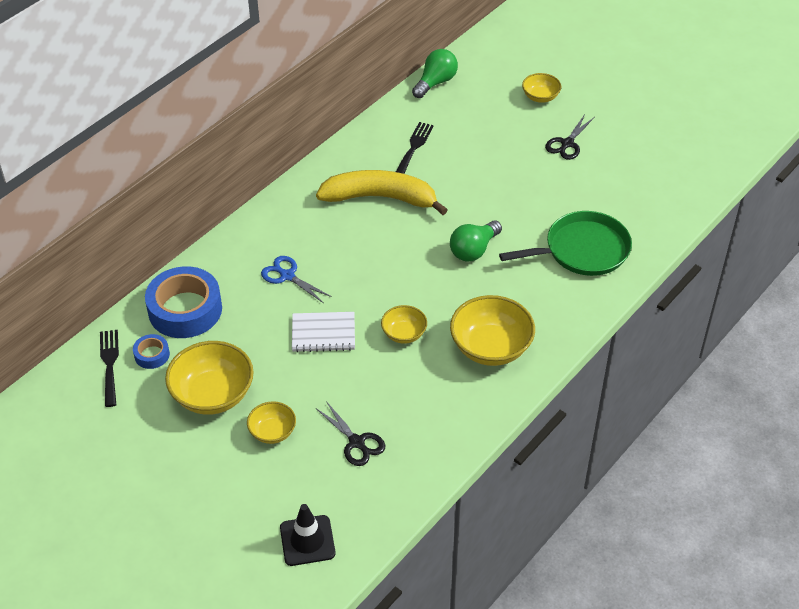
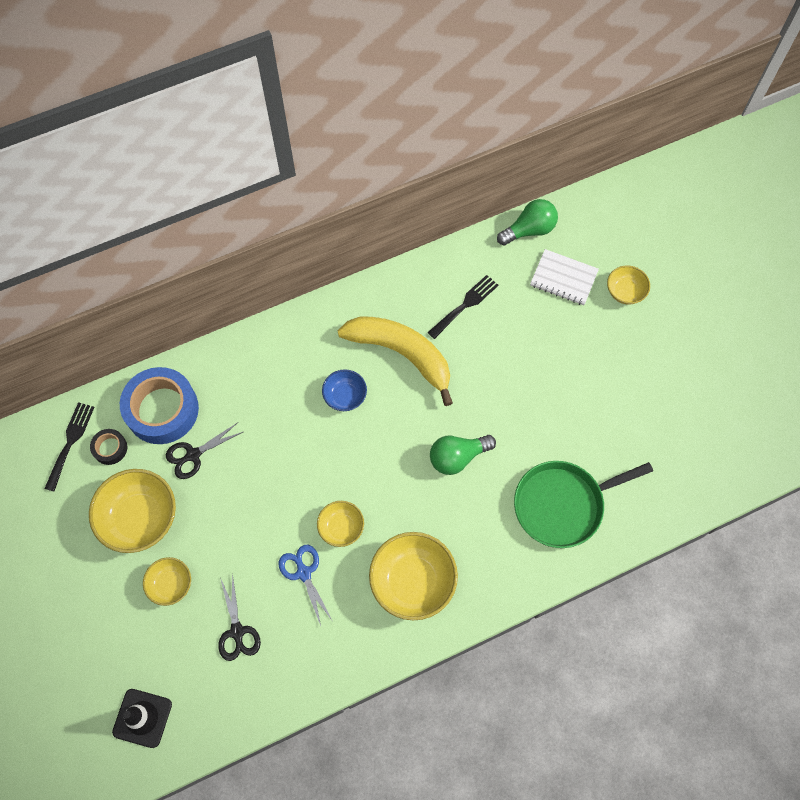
camera: 25 degrees right, 20 degrees up
blue tape [133,334,170,369] -> black tape [90,429,127,465]
blue scissors [261,256,332,303] -> blue scissors moved to [279,545,332,626]
white notebook [292,312,355,352] -> white notebook moved to [530,249,599,305]
green pan [499,211,632,276] -> green pan turned 150 degrees clockwise [514,461,653,548]
black scissors [545,114,595,160] -> black scissors moved to [166,423,243,479]
none -> blue bowl [322,369,367,411]

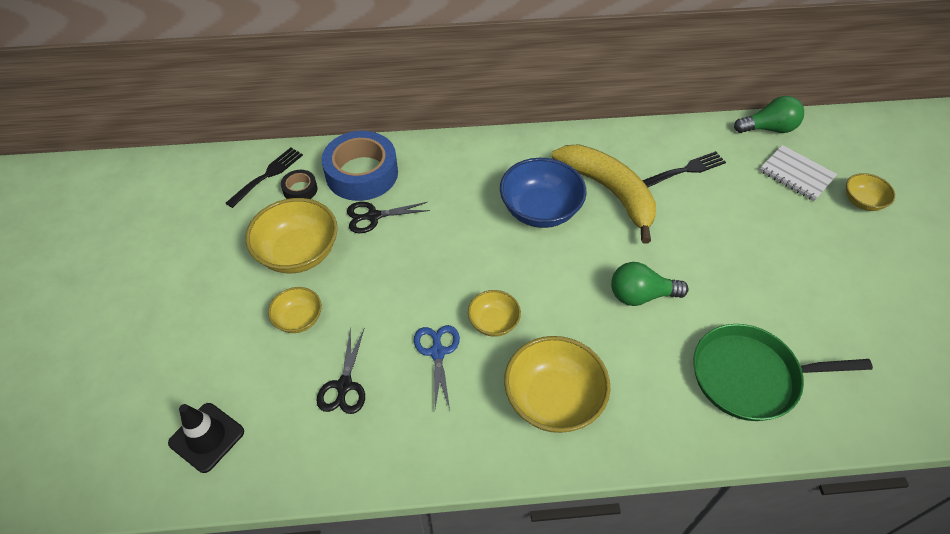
camera: 20 degrees right, 15 degrees down
blue bowl [322,369,367,411] -> blue bowl [500,158,587,228], size x1.81

